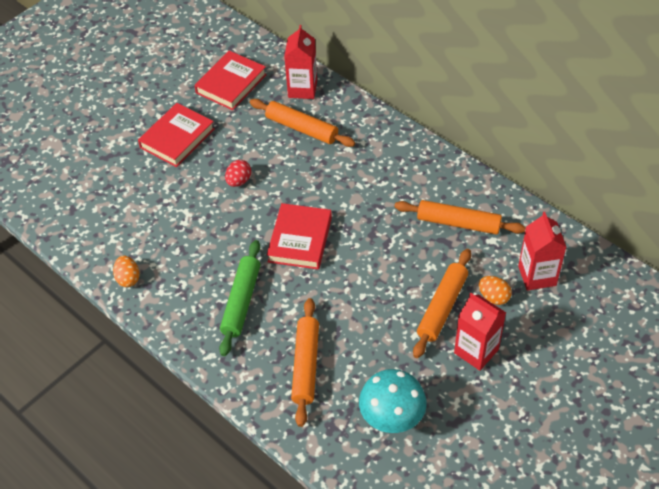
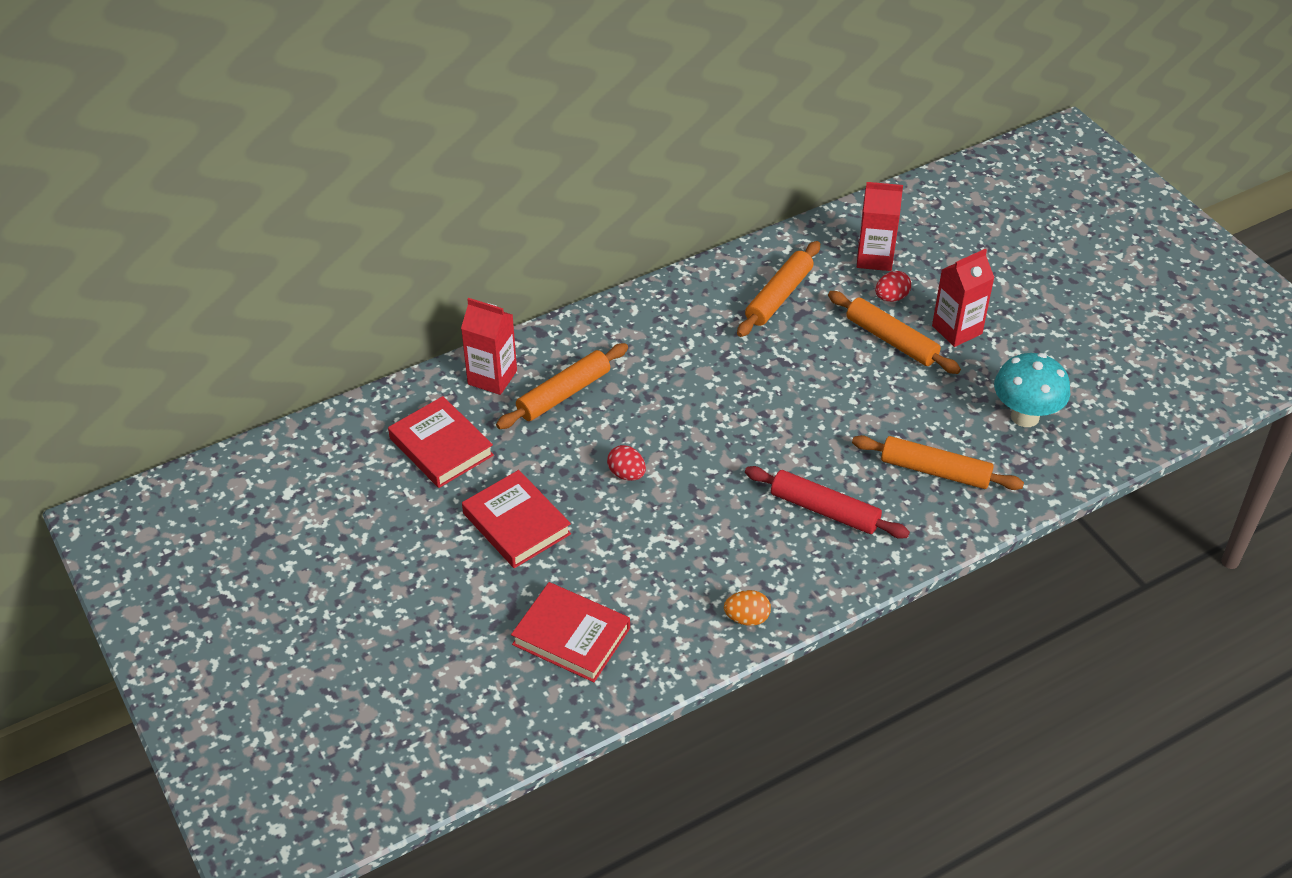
camera: 75 degrees left, 5 degrees down
green rolling pin [219,240,260,356] -> red rolling pin [745,466,910,539]
red book [267,203,332,270] -> red book moved to [511,582,630,682]
orange egg [479,276,512,305] -> red egg [875,271,911,302]

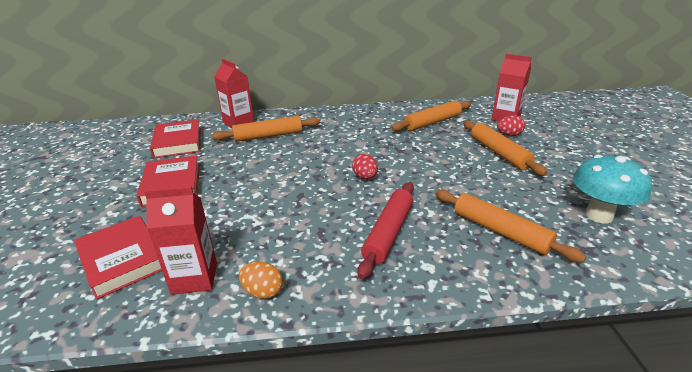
camera: 25 degrees right, 15 degrees down
red egg [607,445,646,481] -> red egg moved to [352,154,378,179]
red rolling pin [745,466,910,539] -> red rolling pin turned 60 degrees clockwise [357,182,414,279]
red carton [932,249,994,347] -> red carton moved to [144,186,217,295]

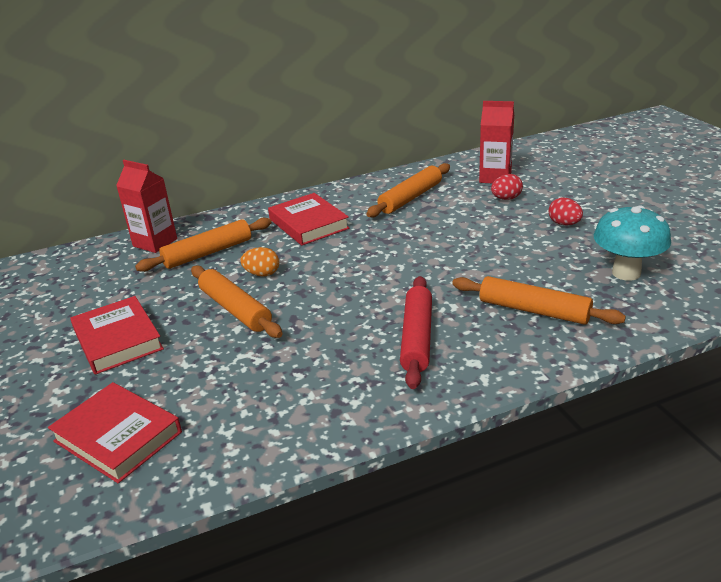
camera: 15 degrees left, 0 degrees up
red carton [144,186,217,295] -> none
red book [150,119,201,158] -> red book moved to [268,193,350,245]
orange egg [239,262,283,299] -> orange egg moved to [240,247,279,277]
red egg [352,154,378,179] -> red egg moved to [548,198,583,226]
orange rolling pin [463,120,547,176] -> orange rolling pin moved to [191,265,283,338]

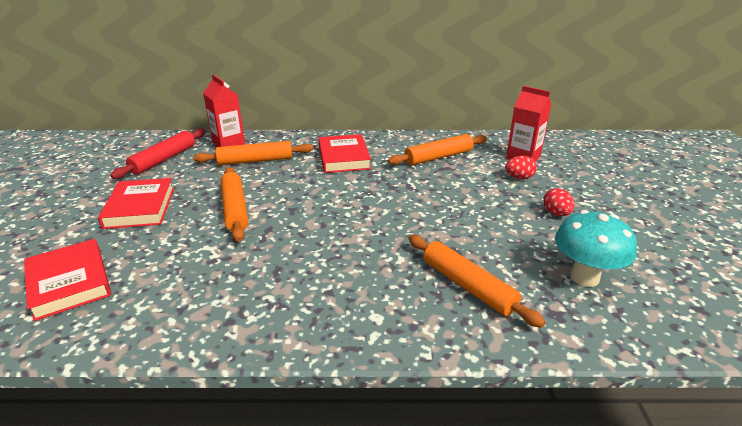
camera: 20 degrees right, 0 degrees up
orange egg [240,247,279,277] -> none
red rolling pin [400,276,432,389] -> red rolling pin moved to [110,129,206,179]

